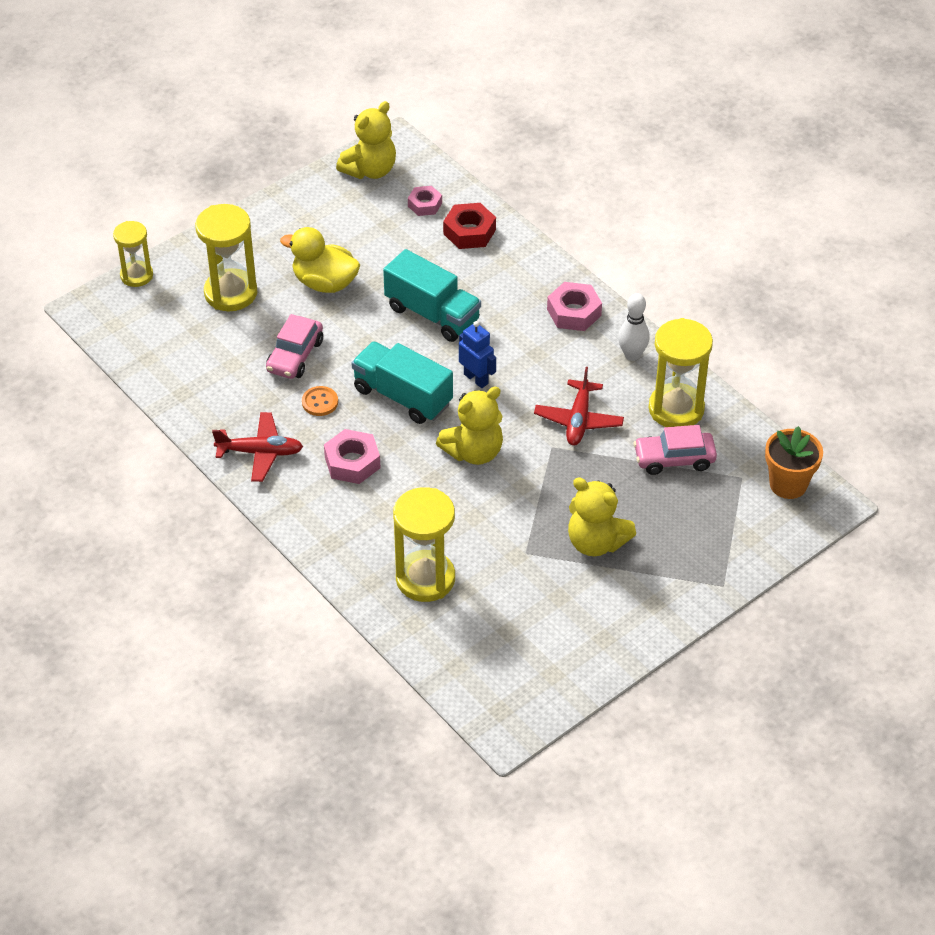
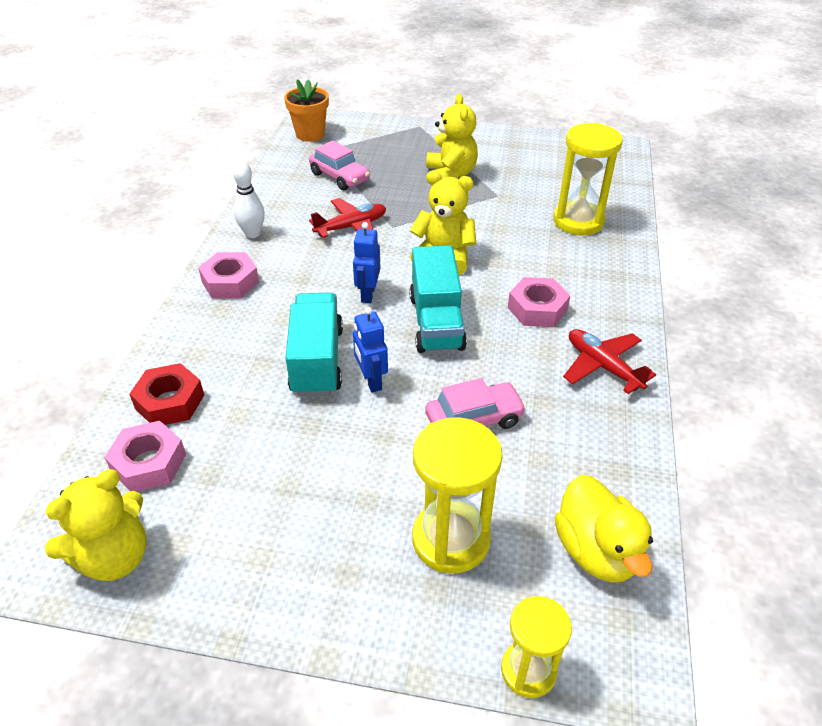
camera: 130 degrees left, 5 degrees down
yellow duck [280,227,360,293] -> yellow duck moved to [555,475,653,583]
orange button [302,386,338,416] -> none
yellow teddy bear [336,101,396,179] -> yellow teddy bear turned 135 degrees clockwise [45,469,146,581]
pink nut [408,186,442,216] -> pink nut [104,421,186,492], size x1.51
yellow hourglass [649,318,713,427] -> none
none -> blue robot [353,307,388,392]

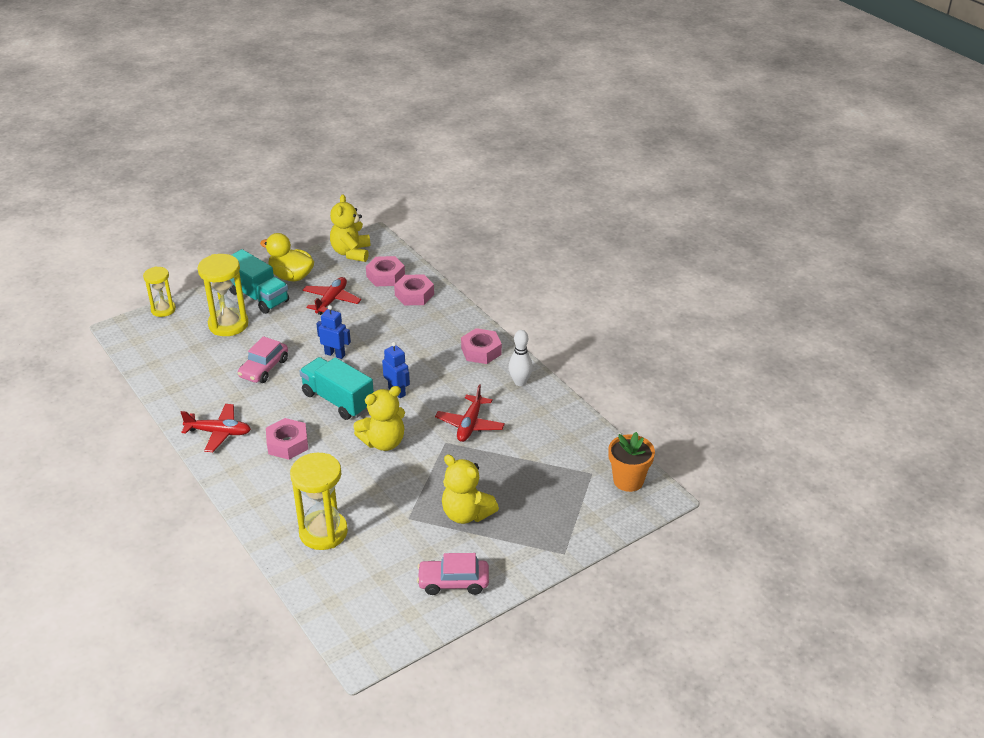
camera: 135 degrees right, 5 degrees down
red nut [129,363,204,425] -> pink nut [394,274,434,305]
turquoise truck [285,293,343,396] -> turquoise truck moved to [229,249,289,314]
pink car [309,140,370,190] -> pink car moved to [417,553,489,595]
yellow duck [555,475,653,583] -> yellow duck moved to [260,233,314,281]
none -> red plane [303,277,361,315]

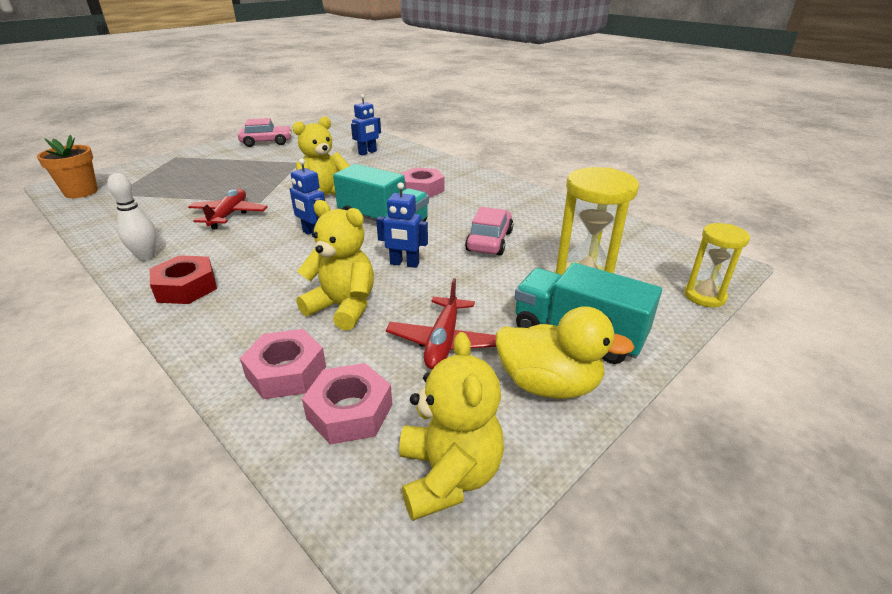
camera: 170 degrees right, 5 degrees down
red plane [181,404,251,452] -> none
yellow hourglass [290,453,348,550] -> blue robot [351,94,381,156]
yellow teddy bear [442,454,499,524] -> yellow teddy bear moved to [296,200,374,330]
pink nut [461,328,502,364] -> red nut [150,255,217,304]

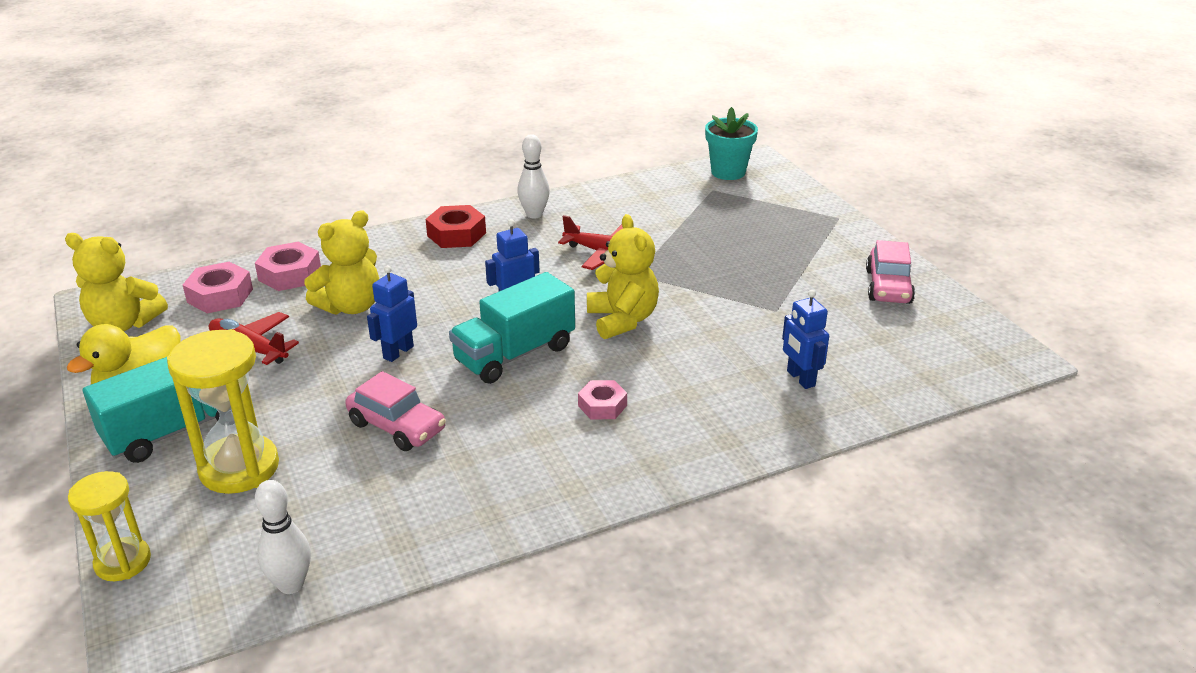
camera: 110 degrees right, 0 degrees up
orange flower pot [37,134,98,198] -> turquoise flower pot [705,107,758,180]
pink nut [400,168,444,198] -> pink nut [578,380,627,419], size x0.66
none -> white bowling pin [255,480,311,594]

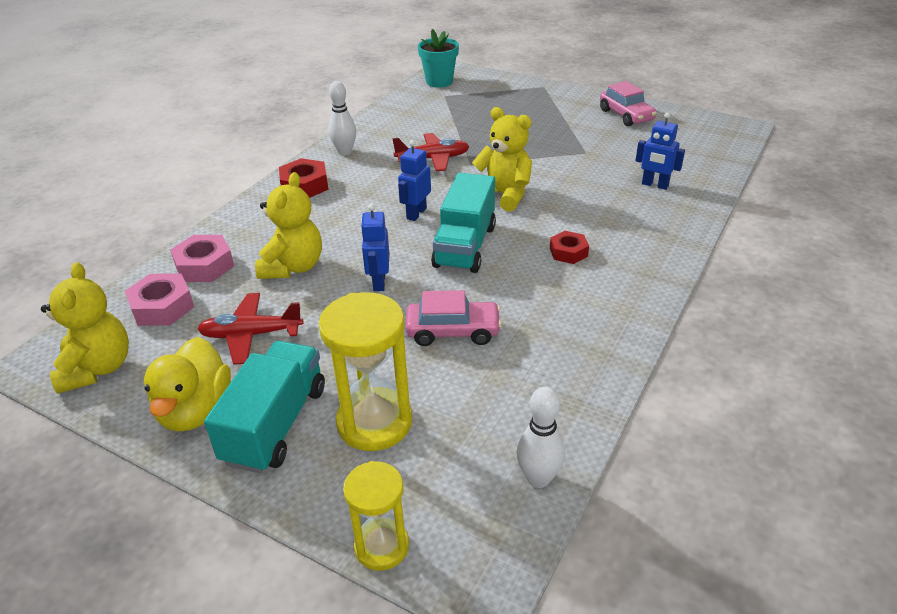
camera: 35 degrees left, 5 degrees up
yellow teddy bear [65,233,168,331] -> yellow teddy bear turned 75 degrees counterclockwise [41,262,129,394]
pink nut [578,380,627,419] -> red nut [550,231,589,264]

